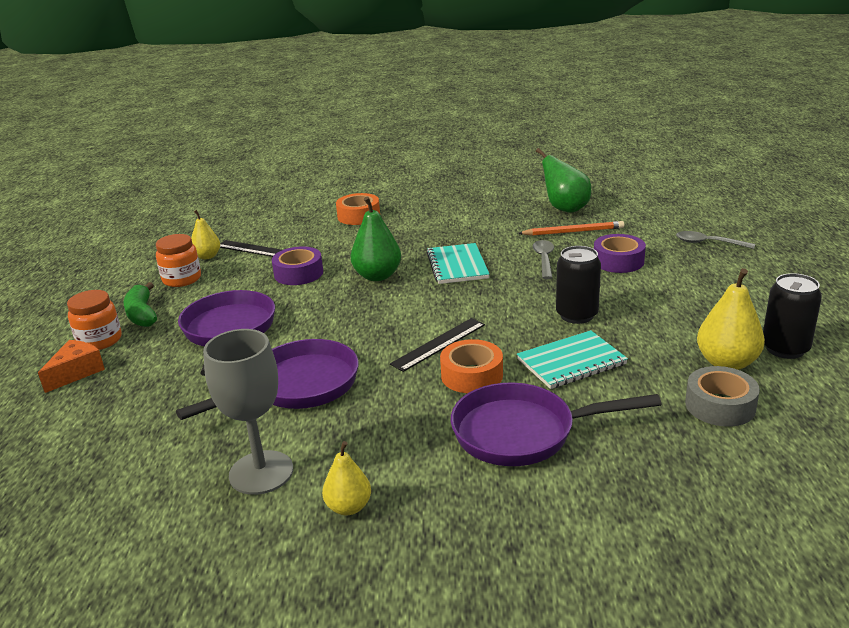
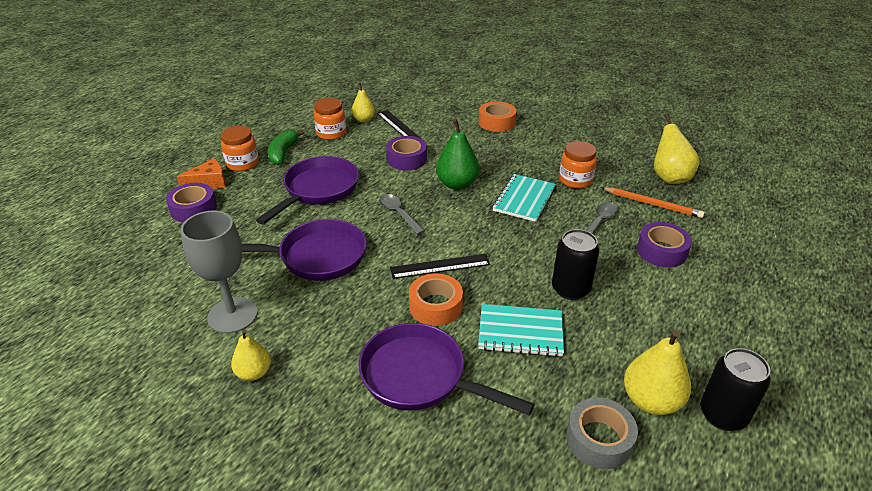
camera: 30 degrees right, 10 degrees up
green pear [536,148,591,213] -> yellow pear [654,113,700,184]
grey spoon [676,231,755,249] -> grey spoon moved to [379,194,425,234]
none -> purple tape [166,183,217,223]
none -> orange jar [559,141,597,189]

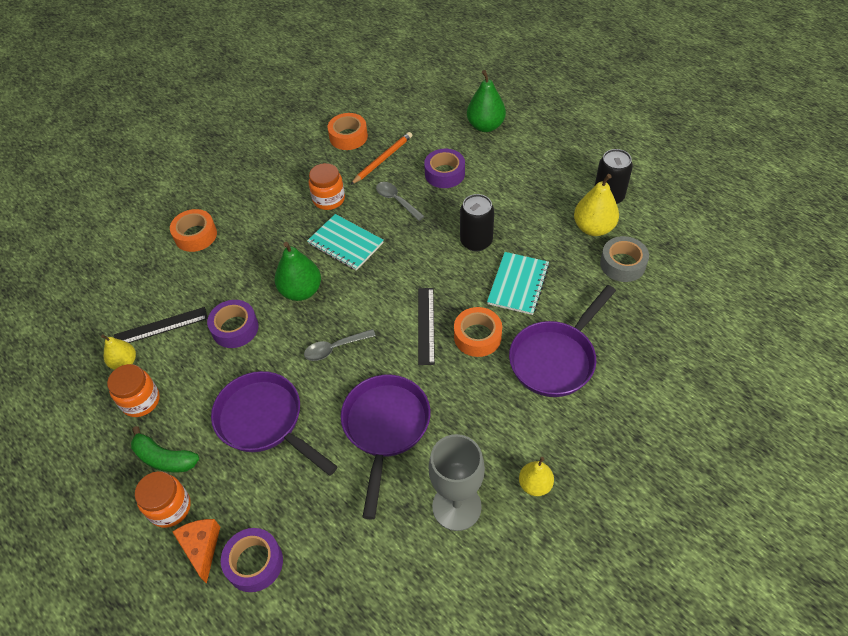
camera: 75 degrees left, 15 degrees up
yellow pear [654,113,700,184] -> orange tape [328,113,368,150]
none -> green pear [467,70,506,132]

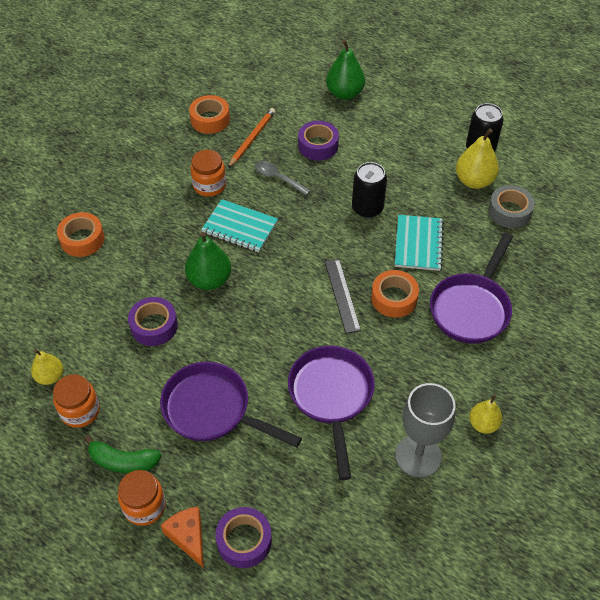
camera: 15 degrees left, 0 degrees up
black ruler [114,307,208,343] -> none
grey spoon [304,329,376,361] -> none

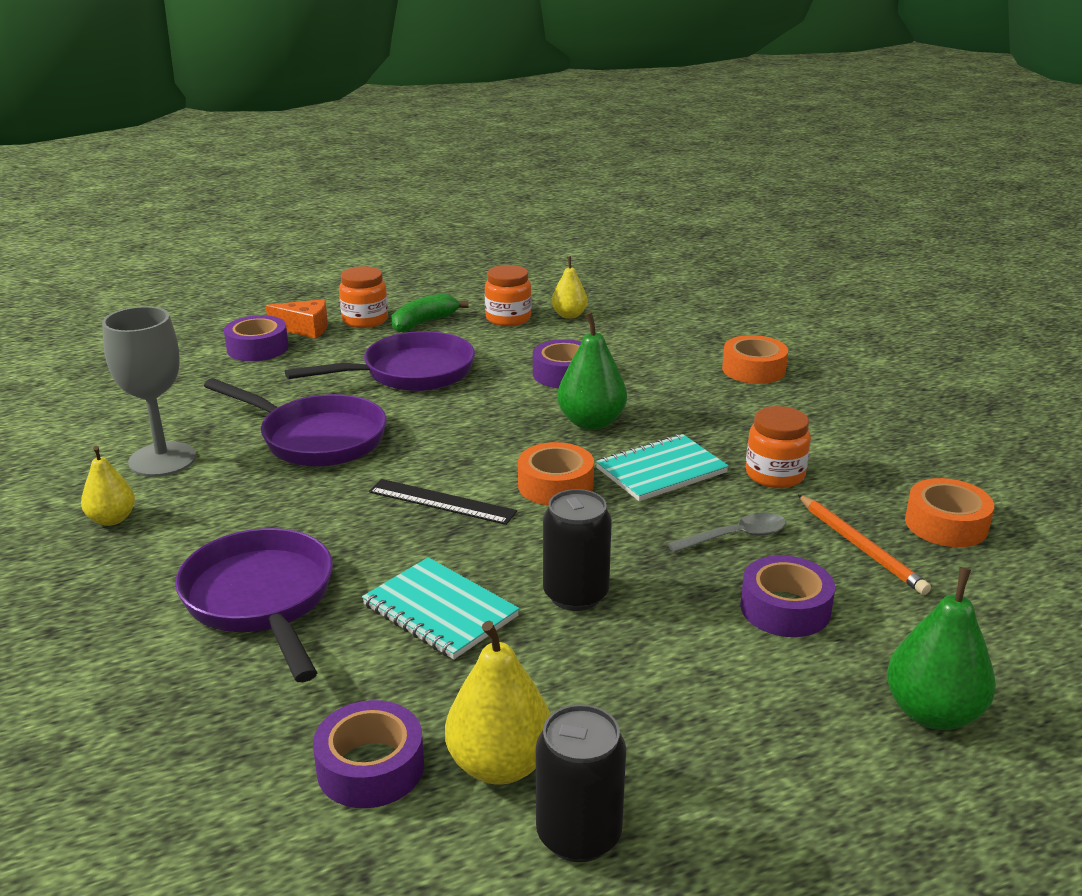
camera: 125 degrees right, 25 degrees down
orange tape [371,270,419,318] -> orange tape moved to [518,442,594,506]
grey tape [488,185,535,228] -> purple tape [313,700,424,808]

